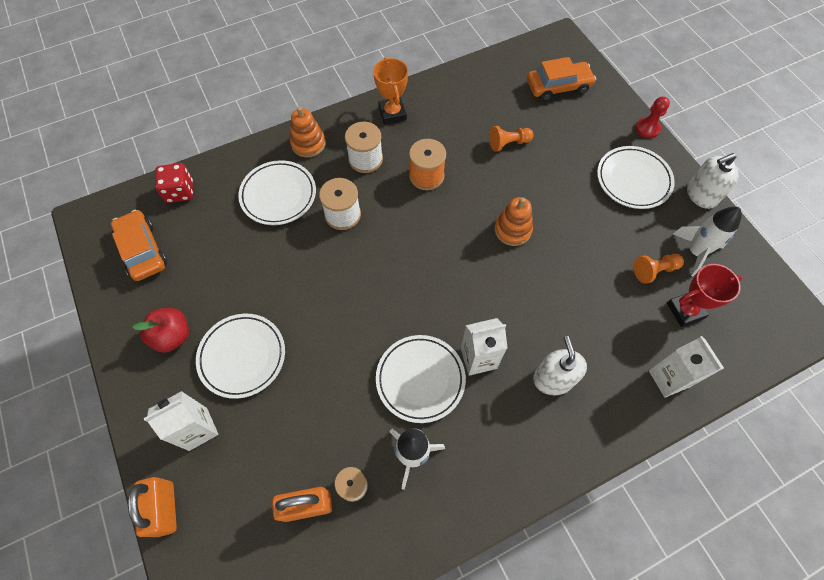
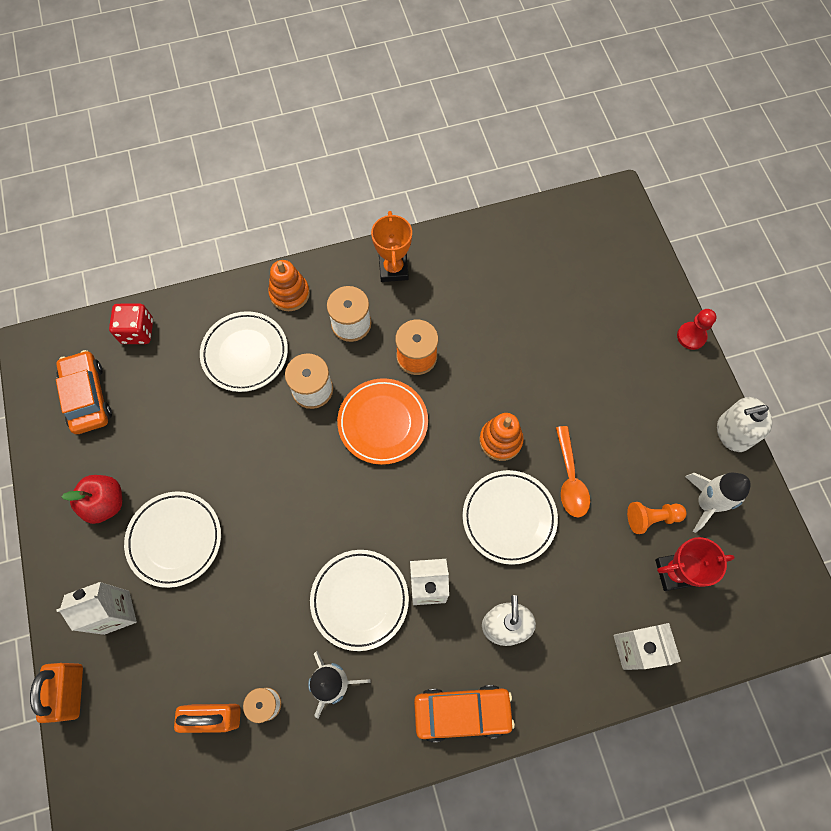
camera: 10 degrees right, 5 degrees up
orange pawn [489,126,533,152] -> none
orange car [527,57,596,101] -> orange car moved to [414,685,515,742]
white plate [597,146,675,209] -> white plate moved to [463,470,558,565]
none -> orange plate [337,378,428,465]
none -> orange spoon [556,426,590,517]

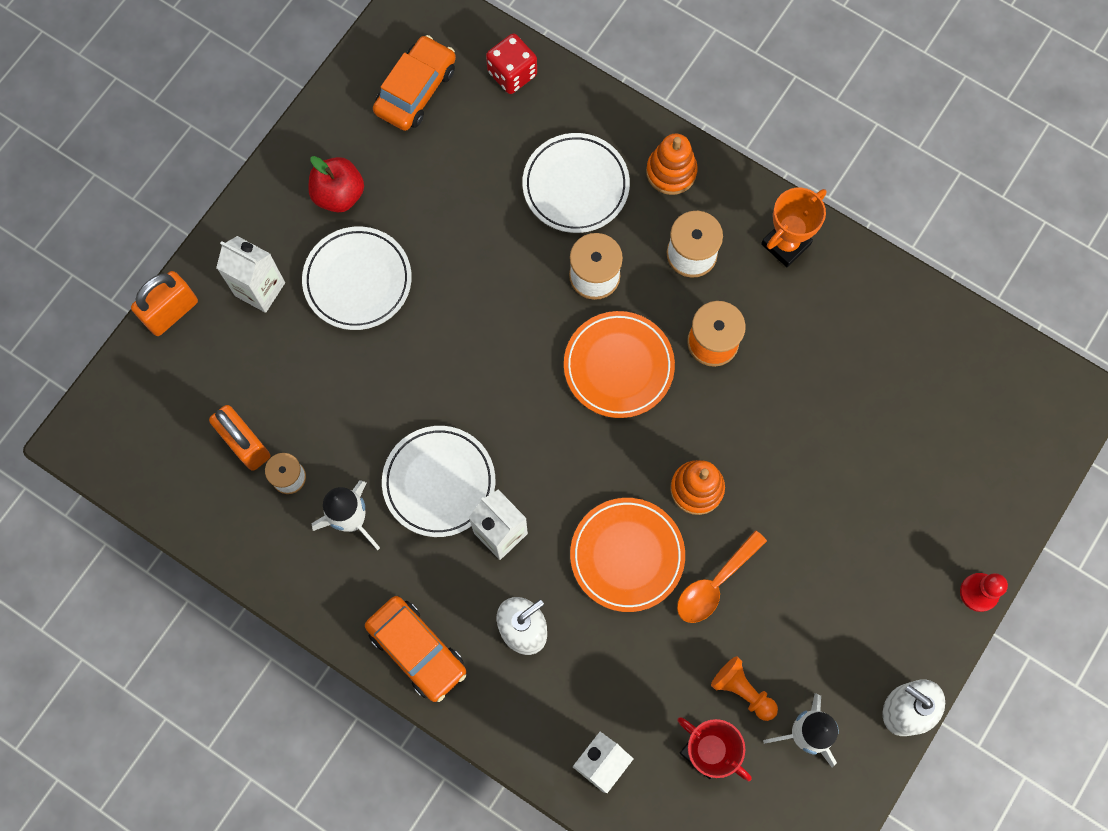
camera: 50 degrees right, 5 degrees up
white plate [463,470,558,565] -> orange plate [570,498,685,612]

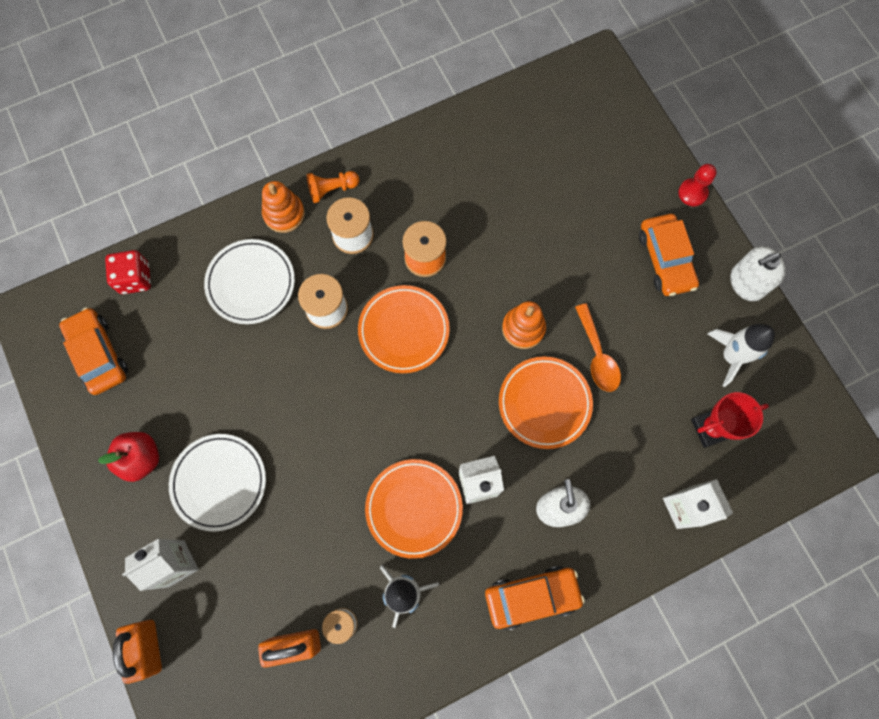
camera: 60 degrees left, 0 degrees up
white plate [382,426,495,537] -> orange plate [365,459,463,559]
orange pawn [711,656,778,721] -> orange pawn moved to [306,171,359,203]
orange trophy [761,188,826,267] -> none
none -> orange car [639,214,699,296]

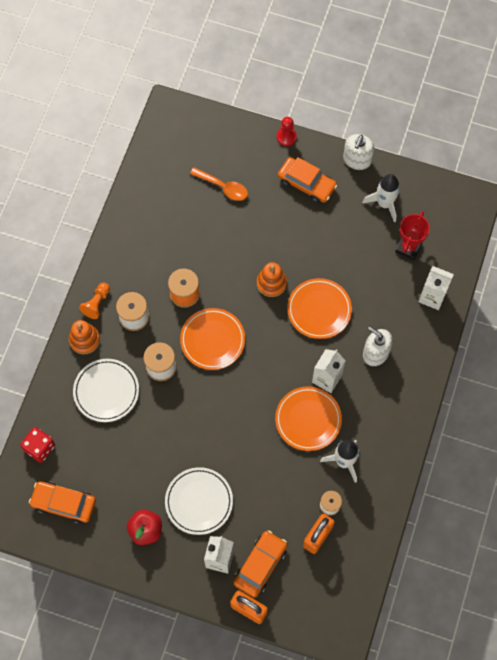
camera: 45 degrees left, 5 degrees down
orange car [485,566,585,630] -> orange car moved to [234,530,287,598]
orange spoon [575,304,621,392] -> orange spoon moved to [190,167,248,201]

